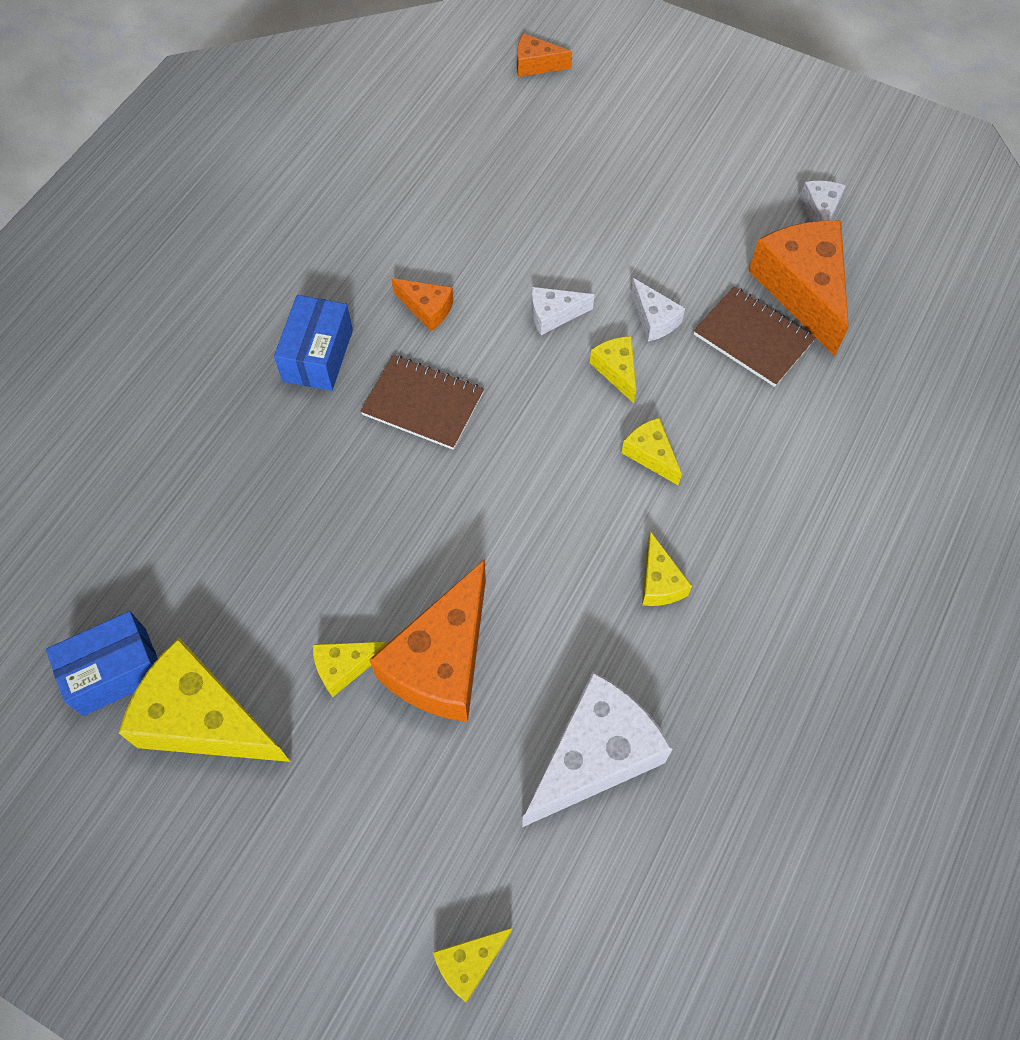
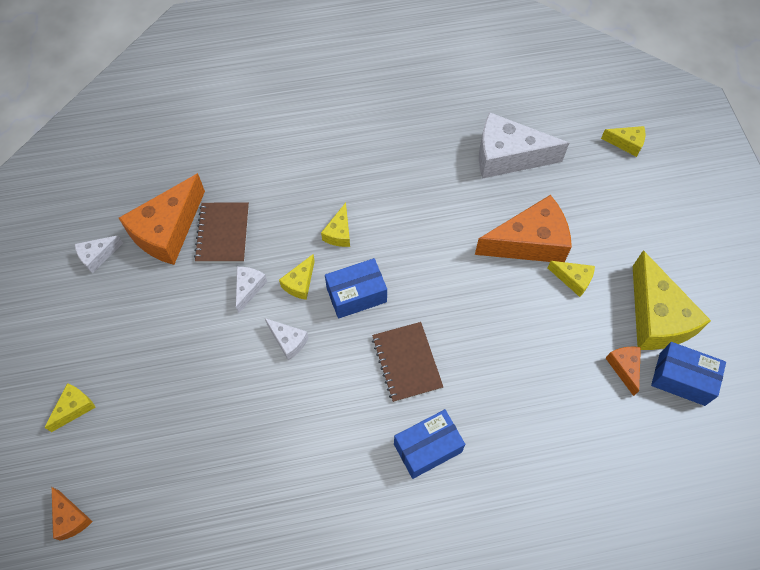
camera: 130 degrees left, 0 degrees up
orange cheese [391,278,453,331] -> orange cheese moved to [606,347,641,396]
yellow cheese [642,531,692,606] -> yellow cheese moved to [44,383,96,432]
none -> blue box [325,258,387,319]

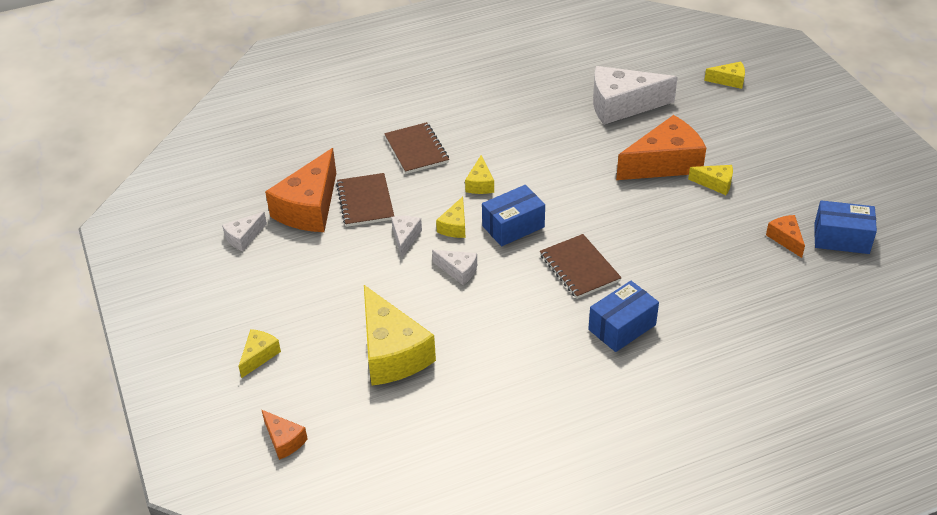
camera: 10 degrees left, 20 degrees down
yellow cheese [633,250,711,350] -> yellow cheese moved to [364,285,436,386]
none -> brown notebook [384,122,449,174]

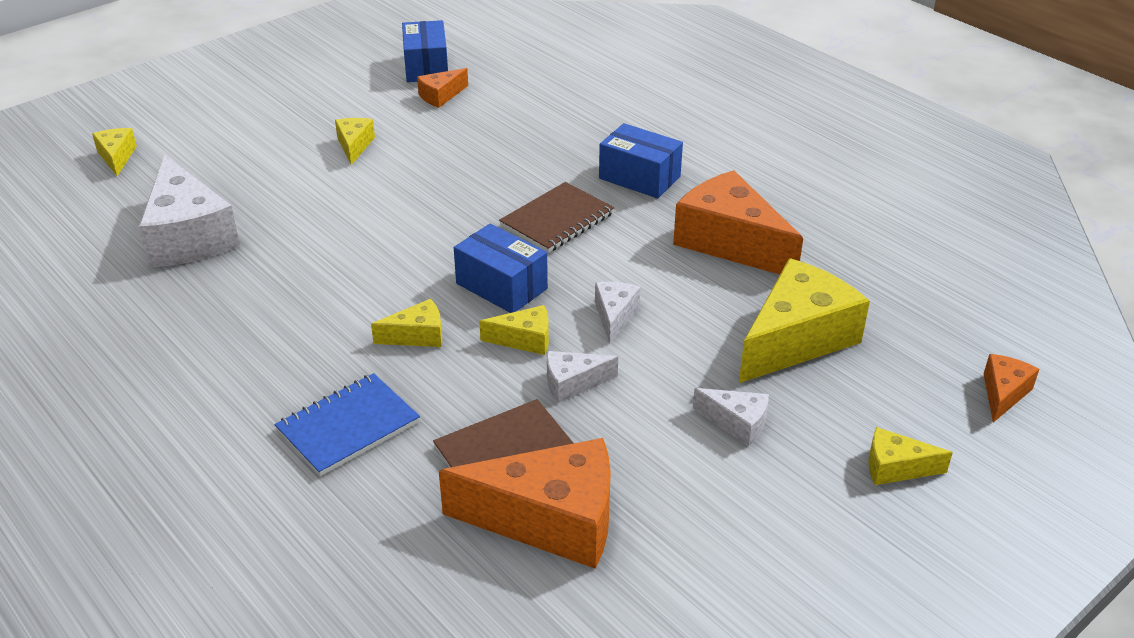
camera: 110 degrees left, 5 degrees down
white cheese [222,212,267,251] -> white cheese moved to [693,388,769,447]
brown notebook [384,122,449,174] -> blue notebook [275,373,420,476]
orange cheese [616,115,706,180] -> orange cheese moved to [673,170,803,275]

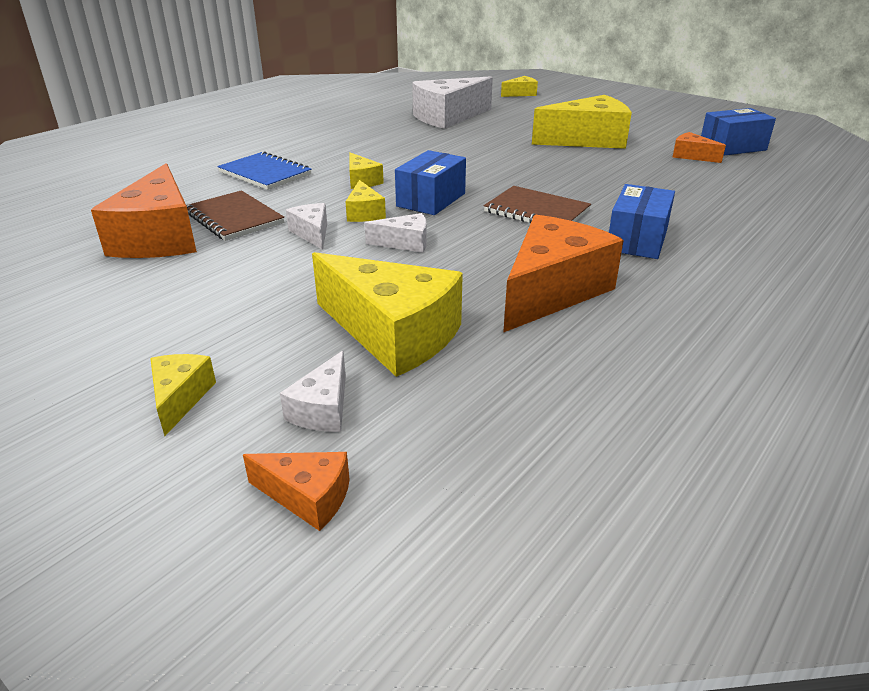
camera: 80 degrees right, 5 degrees down
yellow cheese [335,118,375,165] -> yellow cheese [532,95,632,149], size x2.08
white cheese [693,388,769,447] -> white cheese moved to [280,351,346,432]

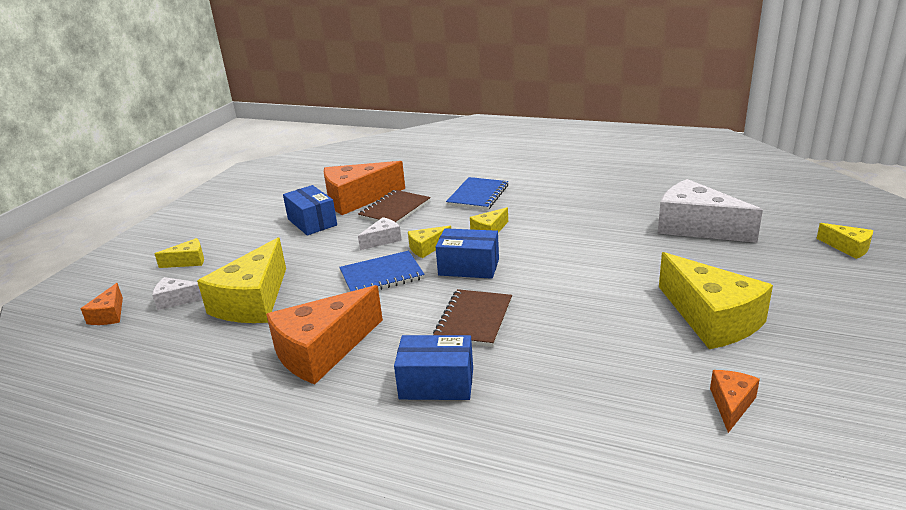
camera: 75 degrees right, 5 degrees down
white cheese [365,213,427,253] -> blue notebook [339,251,425,292]
orange cheese [503,215,624,333] -> orange cheese turned 120 degrees clockwise [266,285,383,385]
blue box [701,108,776,156] -> blue box moved to [283,185,337,236]

